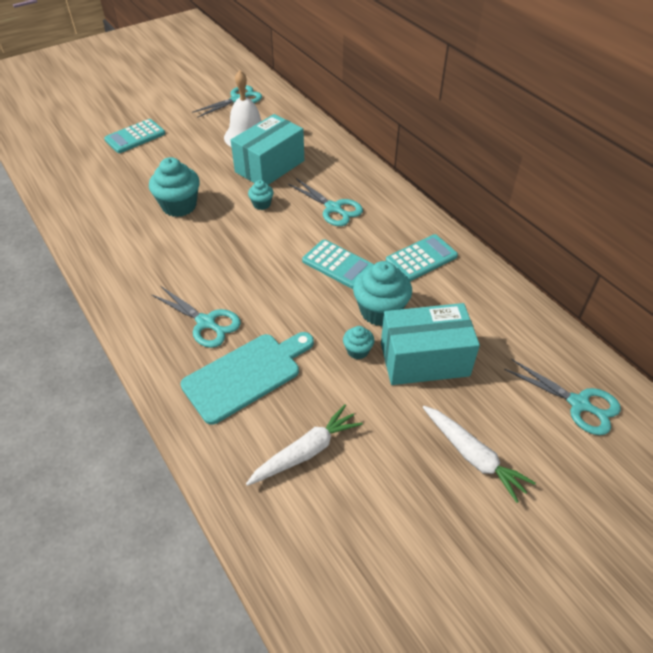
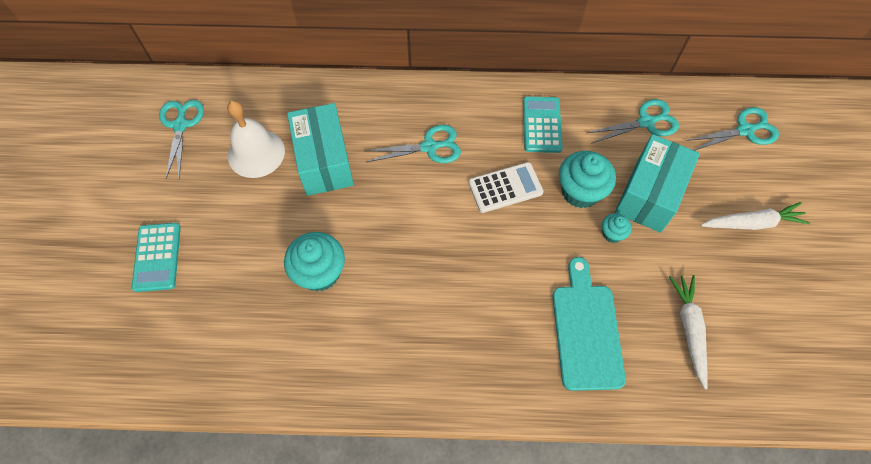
camera: 55 degrees left, 15 degrees up
turquoise scissors [151,286,241,348] -> turquoise scissors moved to [587,99,679,144]
turquoise cupcake [248,180,273,210] -> none
turquoise calculator [302,239,374,289] -> white calculator [469,162,543,213]

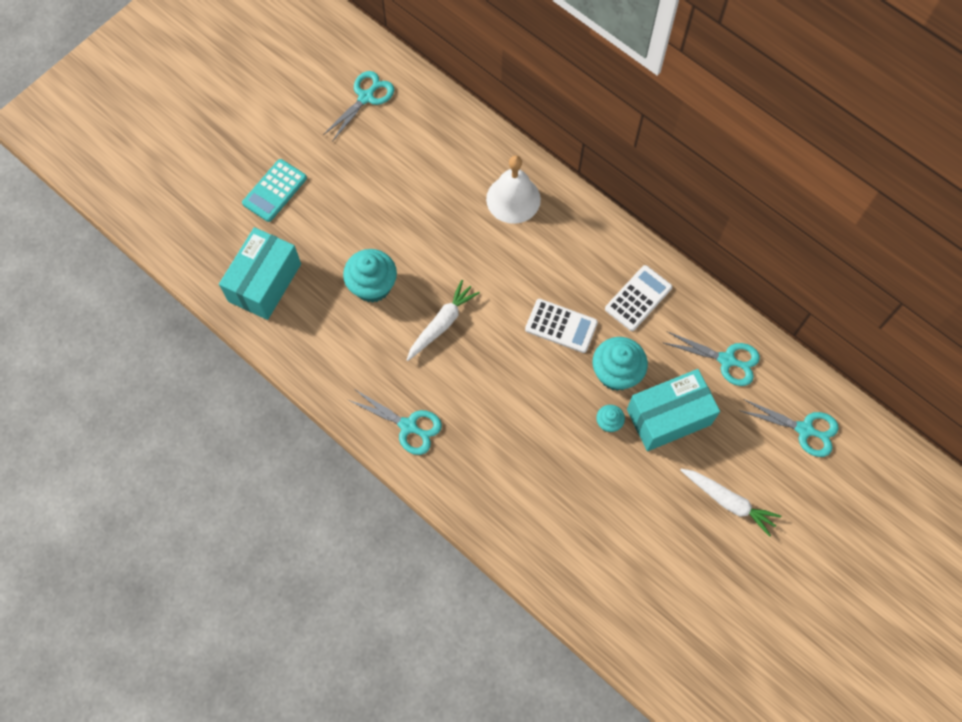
camera: 40 degrees right, 5 degrees up
white bell [227,100,285,178] -> white bell moved to [486,155,541,224]
turquoise box [287,103,354,196] -> turquoise box moved to [219,227,301,320]
turquoise scissors [365,125,461,163] -> turquoise scissors moved to [348,390,442,455]
turquoise calculator [523,96,563,153] -> white calculator [605,265,672,331]
turquoise cutting board [552,257,626,391] -> none
white carrot [669,275,708,390] -> white carrot moved to [407,280,480,361]

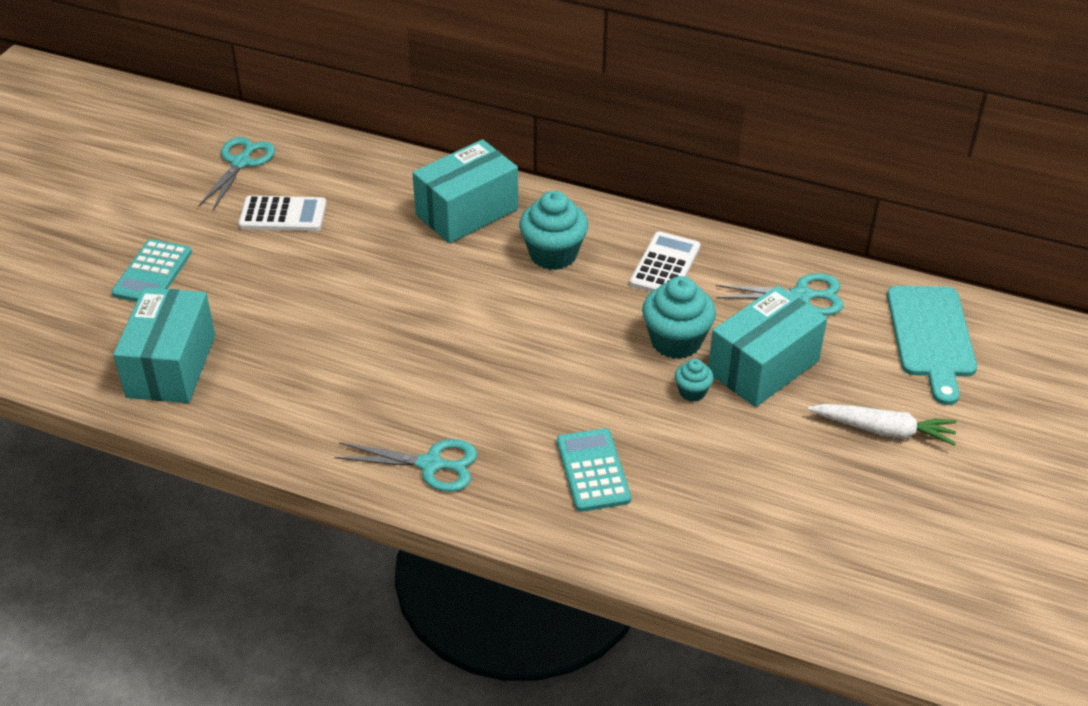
camera: 20 degrees left, 25 degrees down
turquoise cupcake [343,249,397,303] -> turquoise cupcake moved to [519,191,588,270]
white carrot [407,280,480,361] -> none
white bell [486,155,541,224] -> turquoise box [412,139,518,243]
white calculator [525,299,598,353] -> white calculator moved to [238,195,326,231]
turquoise scissors [739,399,839,457] -> turquoise cutting board [887,286,977,405]
none -> turquoise calculator [557,428,631,512]

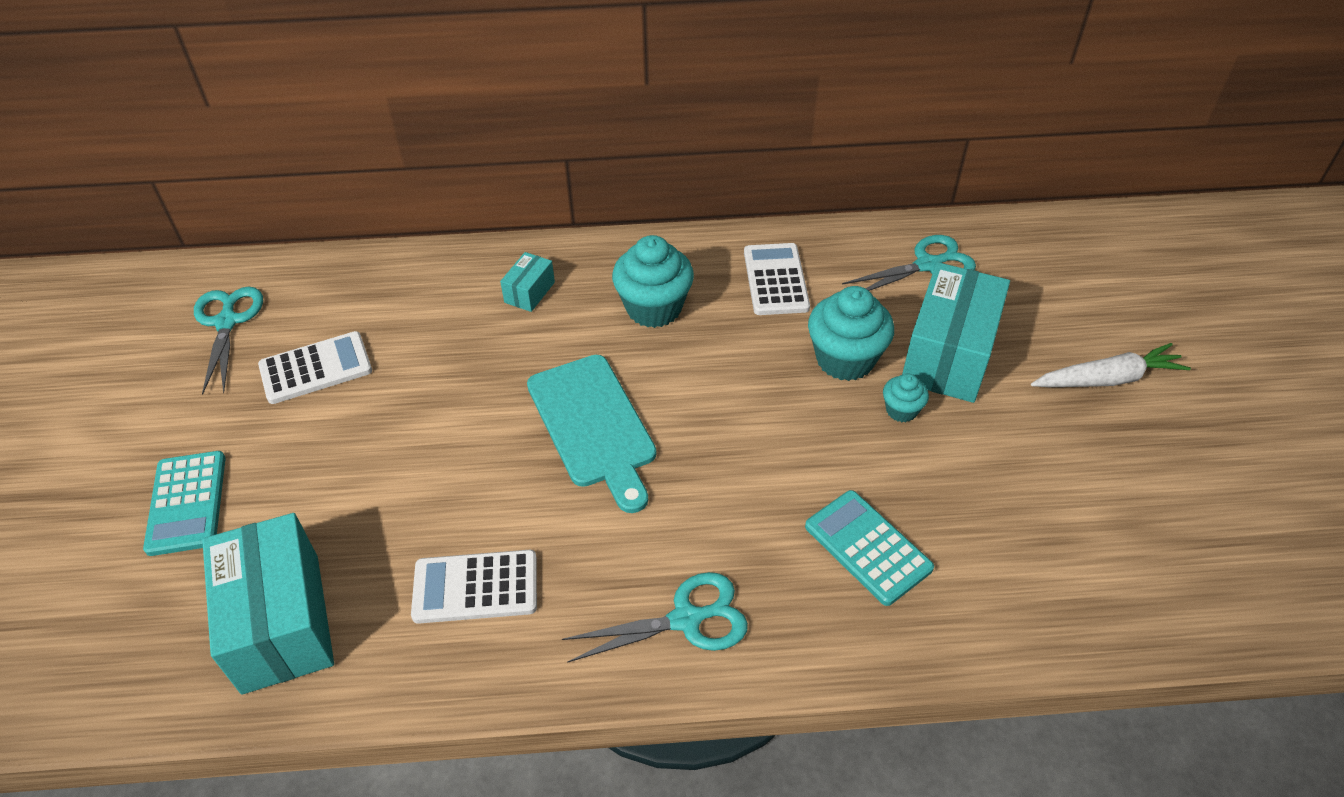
camera: 25 degrees left, 5 degrees up
turquoise box [412,139,518,243] -> turquoise box [500,252,555,312], size x0.46
turquoise cutting board [887,286,977,405] -> turquoise cutting board moved to [527,355,656,513]
none -> white calculator [411,550,537,624]

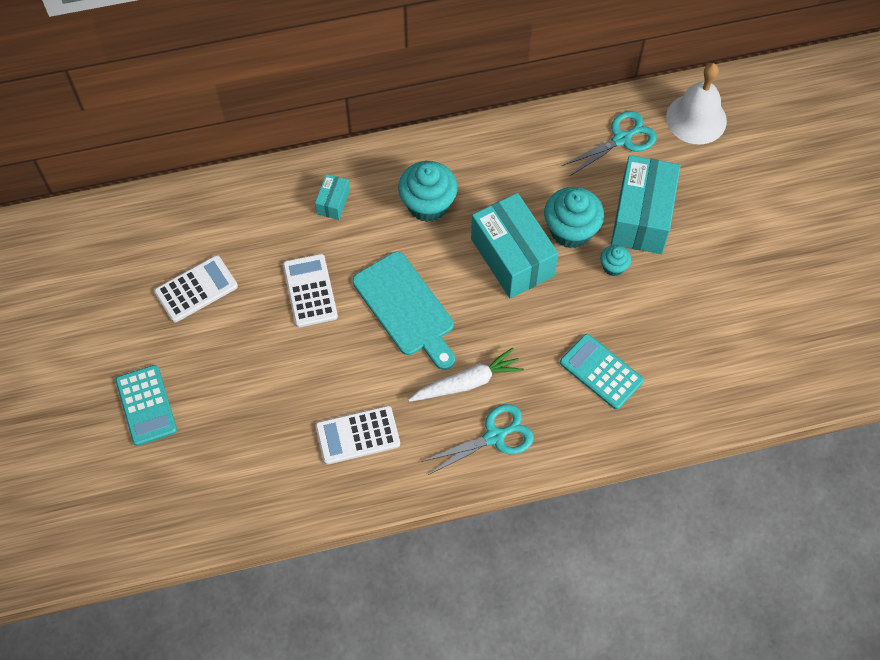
camera: 10 degrees left, 15 degrees up
turquoise scissors [194,287,263,395] -> none
turquoise box [202,513,334,695] -> turquoise box moved to [471,193,558,298]
white calculator [744,243,810,315] -> white calculator moved to [283,254,338,327]
white carrot [1031,343,1191,387] -> white carrot moved to [408,348,524,402]
none -> white bell [666,63,727,145]

